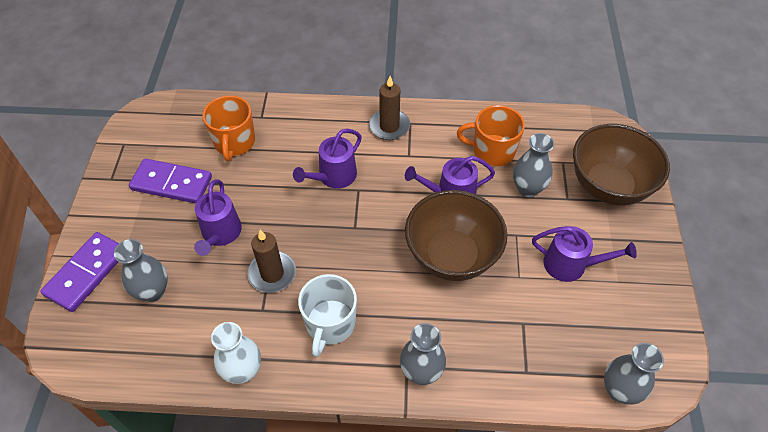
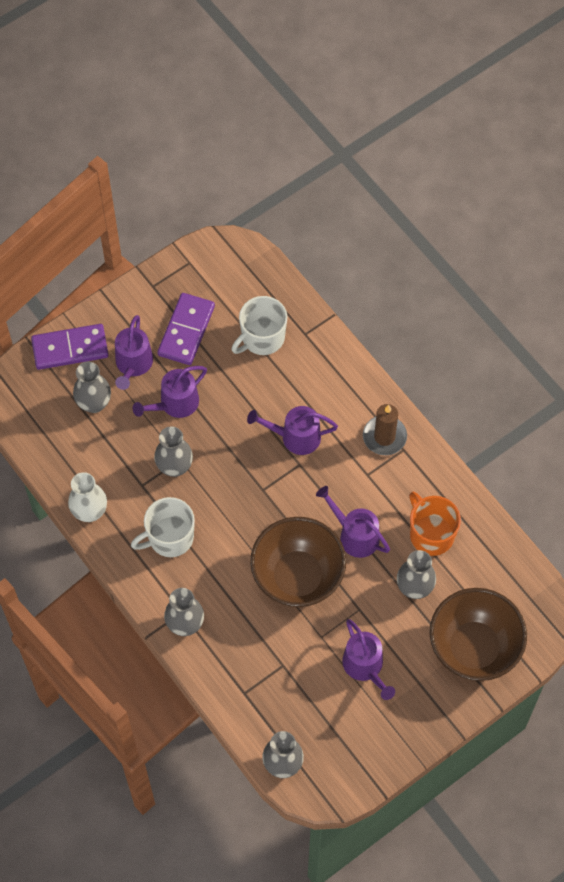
camera: 50 degrees right, 10 degrees up
purple domino [129,158,212,204] -> purple domino turned 45 degrees clockwise [157,293,215,365]
orange mug [203,95,255,161] -> white mug [232,296,287,355]
brown candle [247,230,296,293] -> grey vase [154,426,193,477]
none -> purple watering can [115,315,153,390]

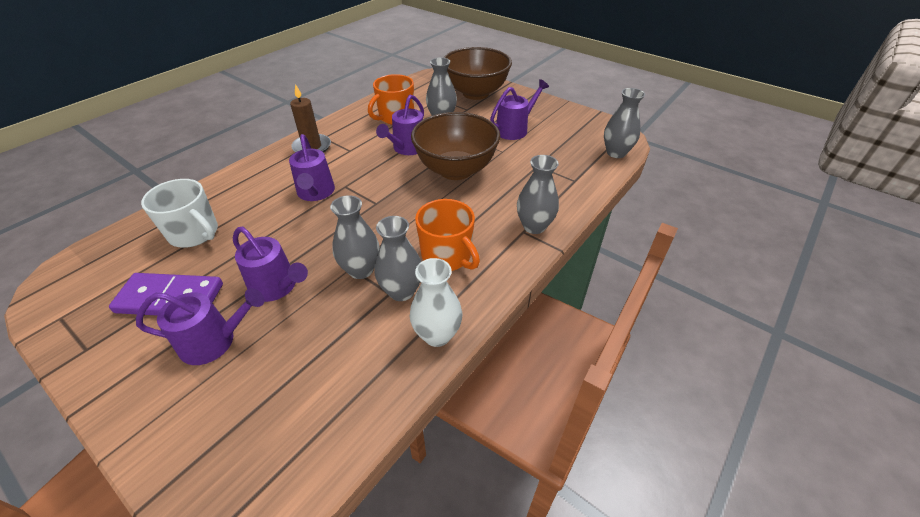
camera: 105 degrees left, 20 degrees down
purple domino [31,324,108,370] -> none
grey vase [73,362,111,413] -> grey vase moved to [374,216,421,301]
white mug [131,497,195,557] -> orange mug [415,199,480,271]

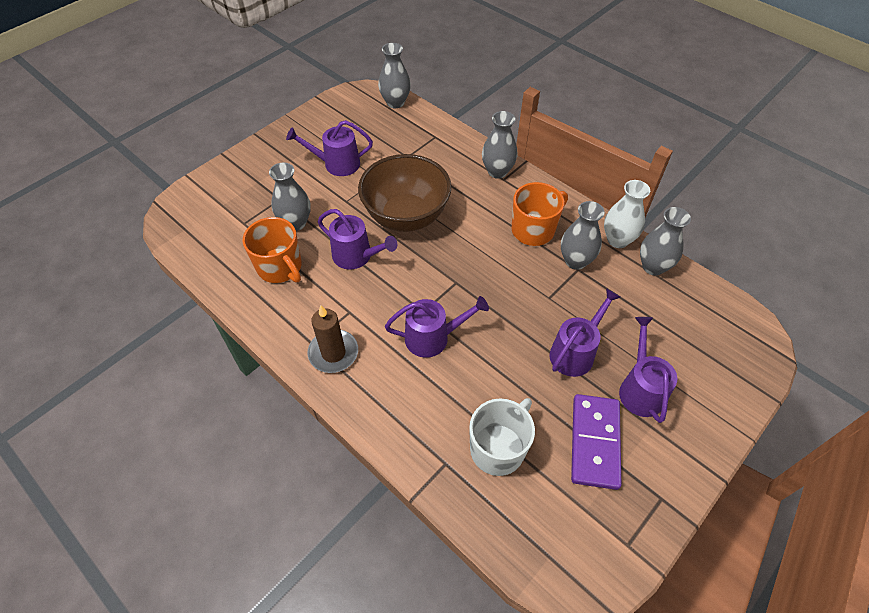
camera: 85 degrees left, 10 degrees up
grey vase [330,195,380,279] -> grey vase moved to [640,207,691,276]
brown bowl [443,47,512,100] -> none
purple watering can [490,79,549,140] -> purple watering can turned 60 degrees counterclockwise [286,120,373,176]

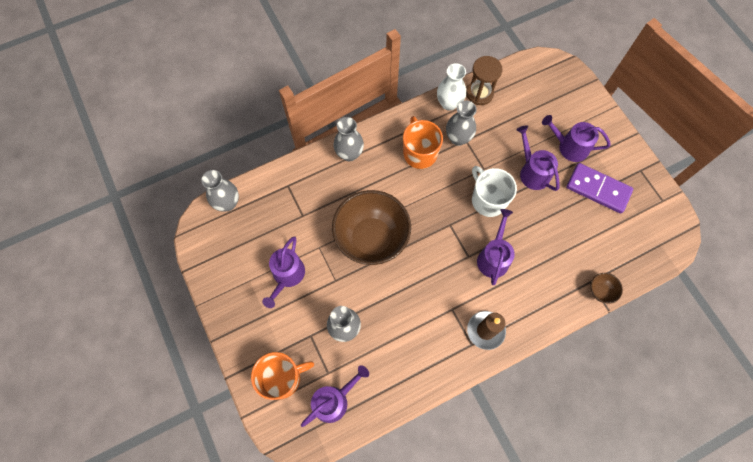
camera: 70 degrees left, 15 degrees up
orange mug [243,217,302,283] -> orange mug moved to [251,352,314,400]
purple watering can [318,209,397,269] -> purple watering can moved to [301,365,369,427]
white mug [469,398,535,476] -> white mug moved to [472,166,517,217]
grey vase [640,207,691,276] -> brown hourglass [466,56,502,105]
none -> brown bowl [590,273,623,304]

